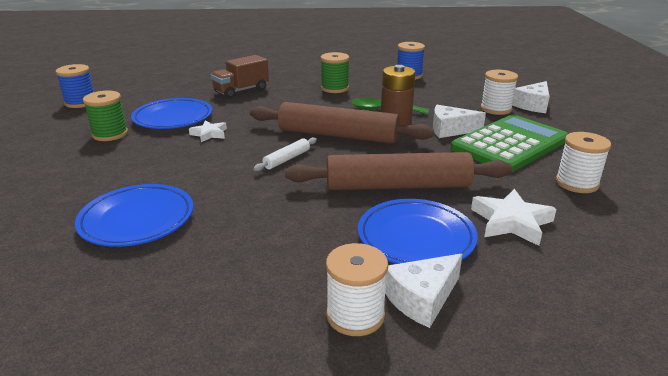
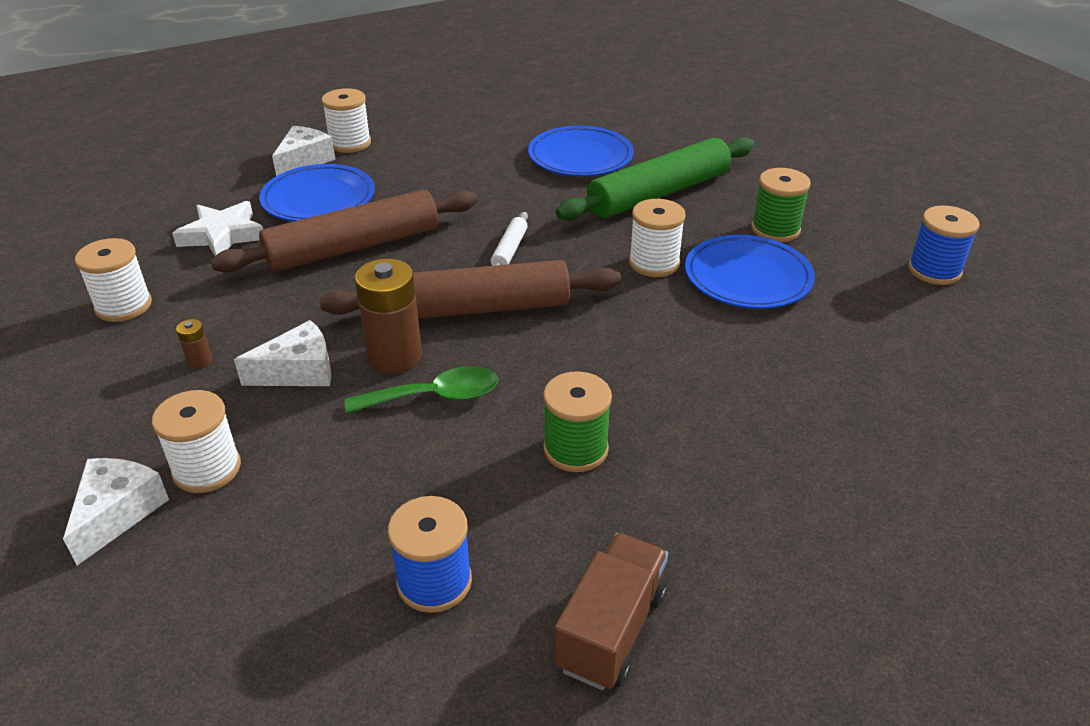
camera: 155 degrees right, 10 degrees up
white star [189,121,227,142] -> white spool [629,199,686,277]
brown truck [211,55,269,98] -> brown truck moved to [554,533,668,690]
green calculator [451,115,568,172] -> brown battery [176,319,212,369]
none -> green rolling pin [556,137,755,221]

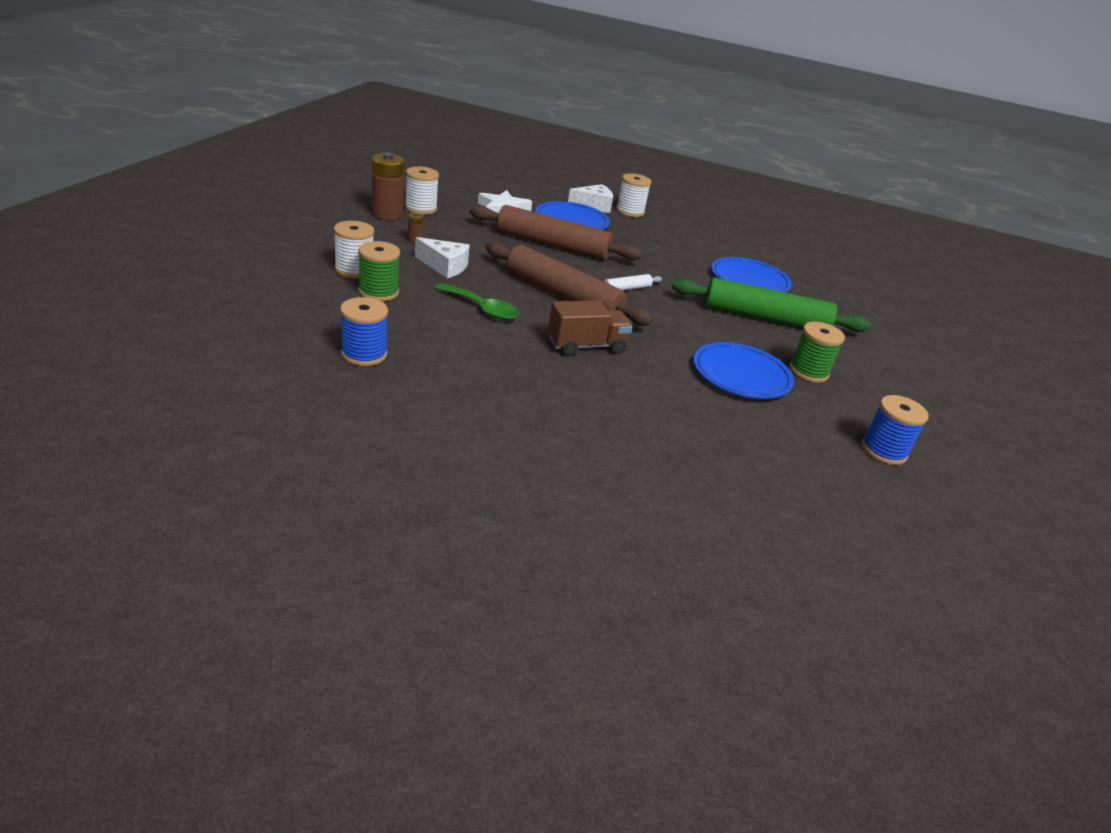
camera: 40 degrees right, 5 degrees down
white cheese [63,458,169,565] -> none
brown battery [355,259,422,373] -> brown battery moved to [371,152,404,220]
green spool [543,371,612,472] -> green spool moved to [358,241,400,301]
brown truck [554,533,668,690] -> brown truck moved to [548,300,633,356]
white spool [629,199,686,277] -> none

